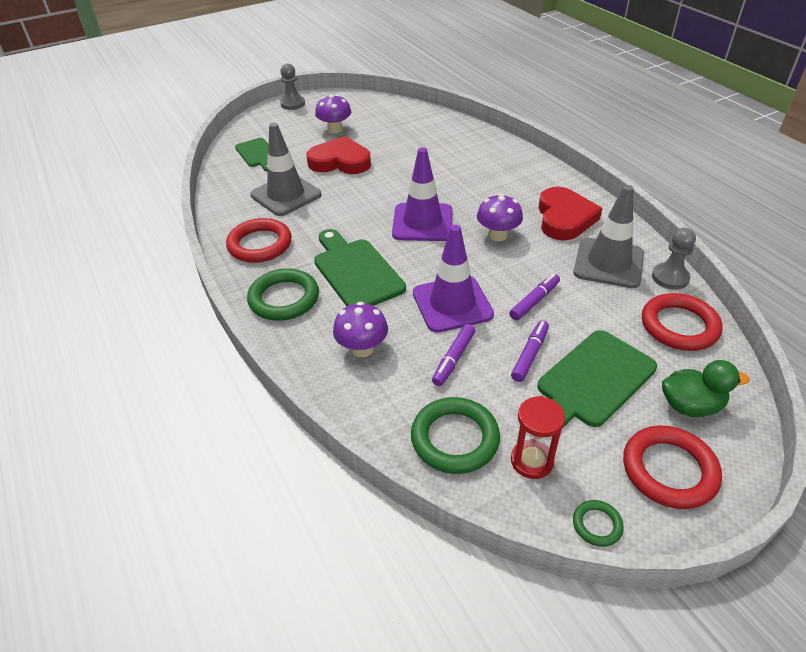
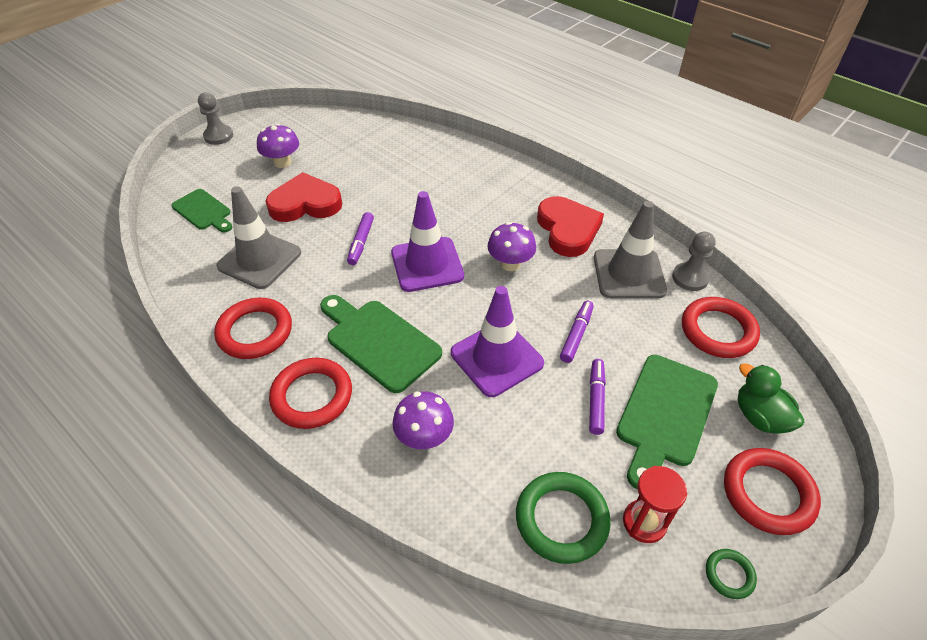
camera: 20 degrees left, 5 degrees up
green ring [247,268,319,321] -> red ring [269,358,352,429]
purple marker [432,324,475,386] -> purple marker moved to [347,212,374,265]
green duck [662,360,749,417] -> green duck turned 105 degrees counterclockwise [738,363,804,434]

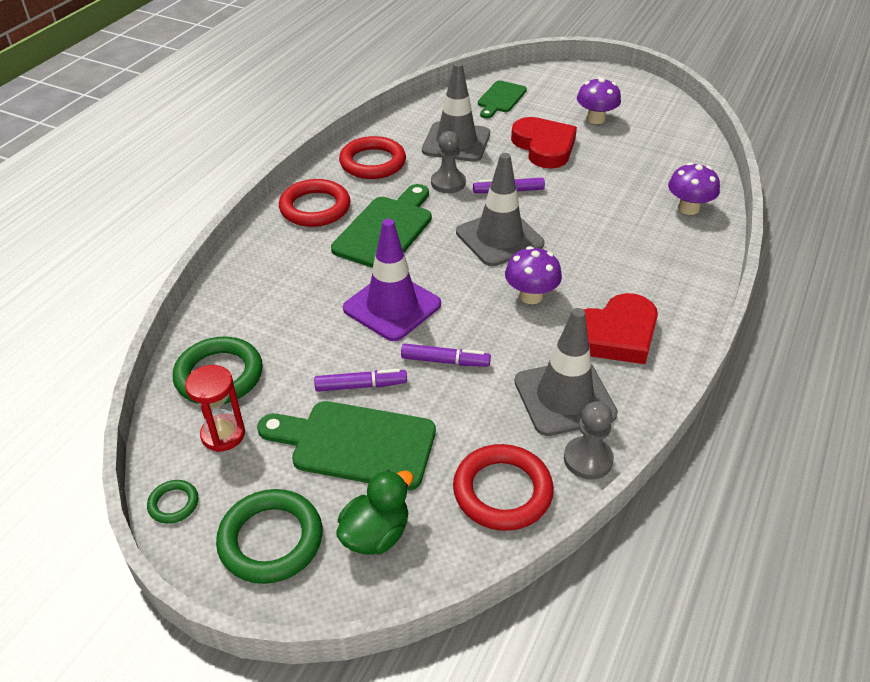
camera: 75 degrees right, 5 degrees down
grey pawn [198,92,233,145] -> grey pawn moved to [431,131,466,193]
purple traffic cone [391,191,464,292] -> grey traffic cone [456,153,544,266]
purple mushroom [392,391,454,449] -> purple mushroom moved to [668,162,720,215]
red ring [724,448,821,535] -> green ring [216,489,323,584]

